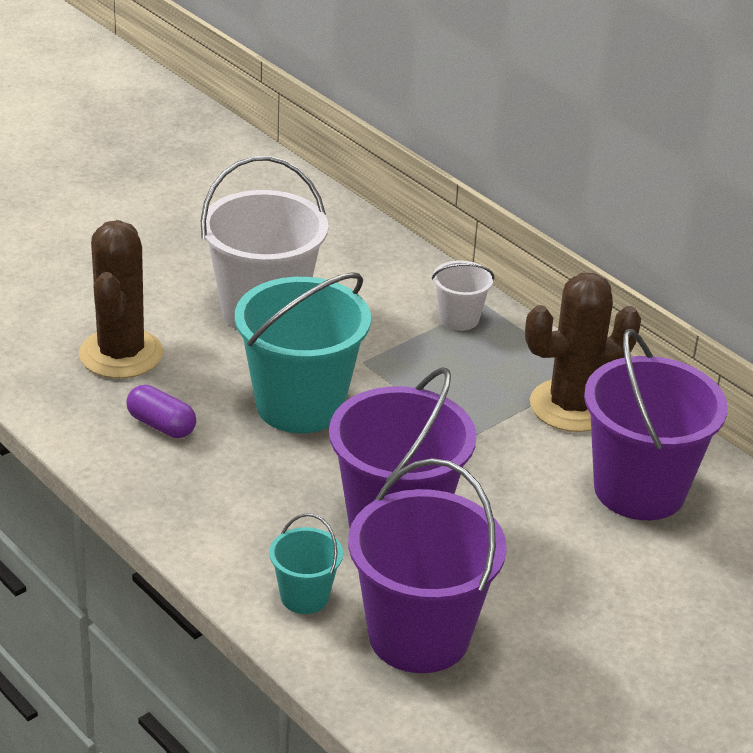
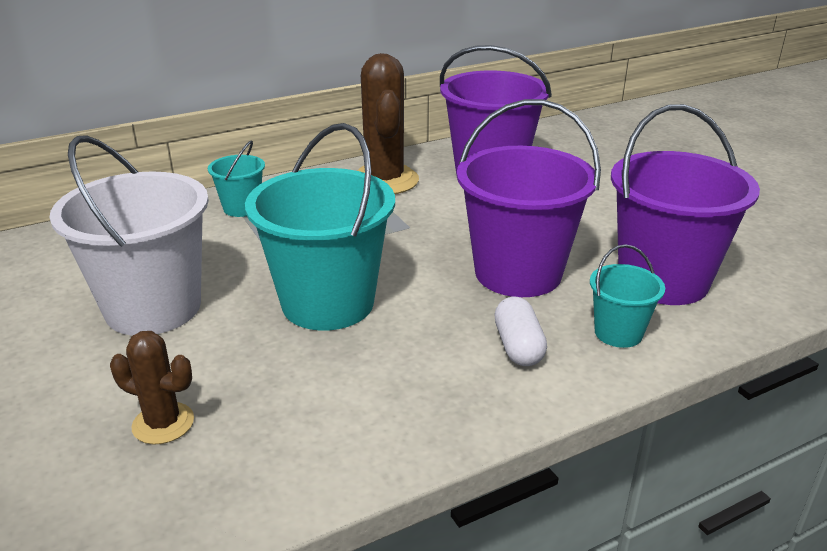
camera: 75 degrees left, 5 degrees down
brown cactus [79,220,163,379] -> brown cactus [110,331,194,445], size x0.55
purple capsule [126,385,196,438] -> none
white bucket [432,260,494,331] -> turquoise bucket [208,141,265,217]
none -> white capsule [494,296,547,366]

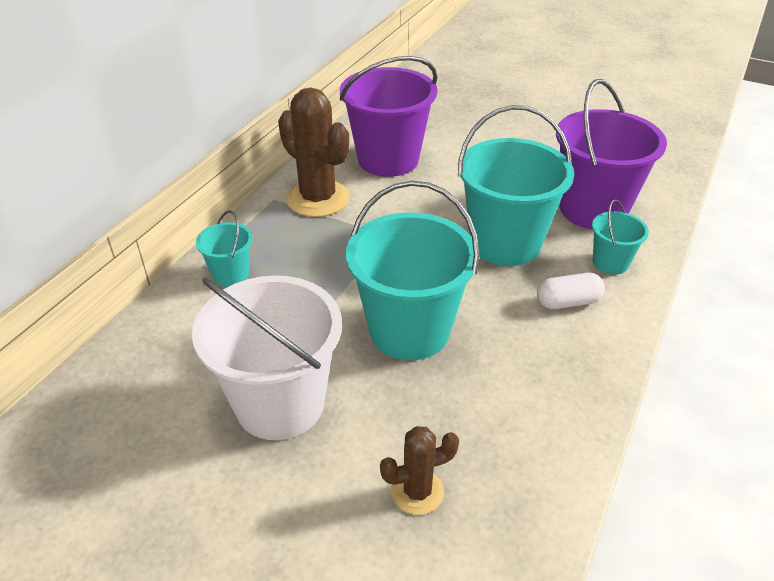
camera: 35 degrees left, 10 degrees up
purple bucket [457,99,601,297] -> turquoise bucket [458,105,574,266]
white capsule [494,296,547,366] -> white capsule turned 60 degrees counterclockwise [537,273,605,309]

